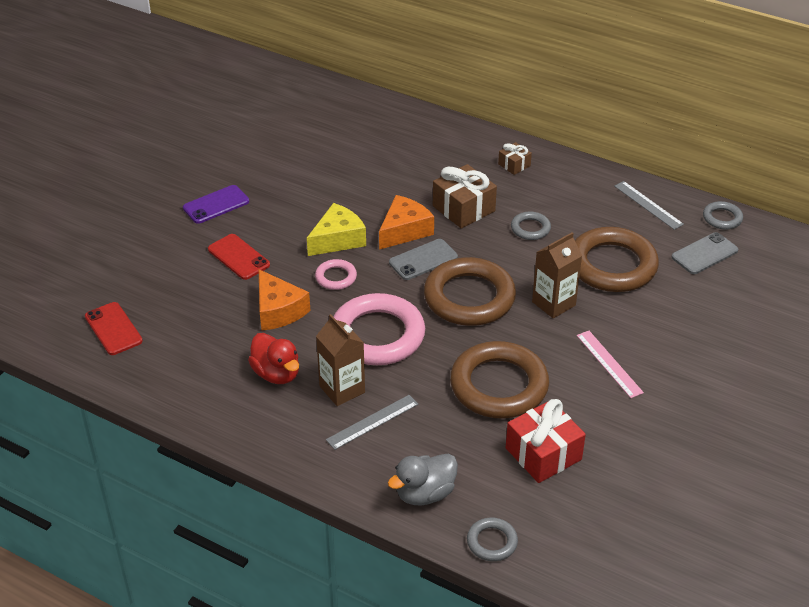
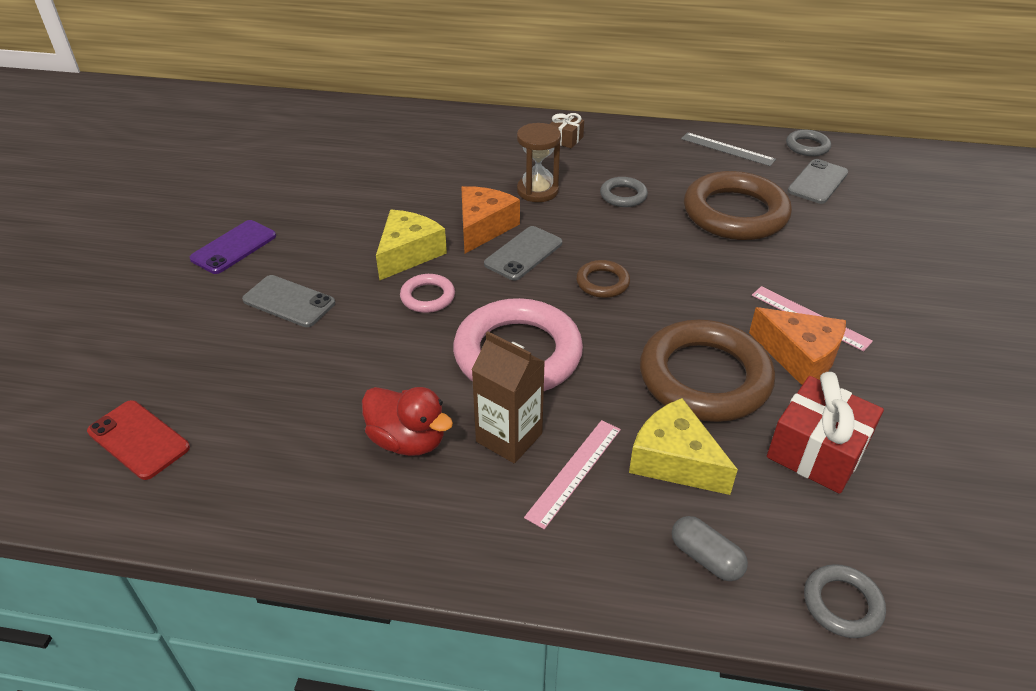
camera: 20 degrees left, 0 degrees up
red phone [208,234,270,280] -> grey phone [242,275,335,327]
orange cheese [259,269,310,331] -> orange cheese moved to [749,307,846,385]
grey ruler [326,395,418,450] -> pink ruler [524,420,621,529]
grey duck [388,454,458,505] -> grey capsule [672,516,748,581]
brown ring [424,257,516,326] -> brown ring [576,260,630,298], size x0.46
brown gift [433,164,497,229] -> brown hourglass [517,123,561,202]
brown carton [532,232,582,319] -> none
none -> yellow cheese [629,398,738,495]

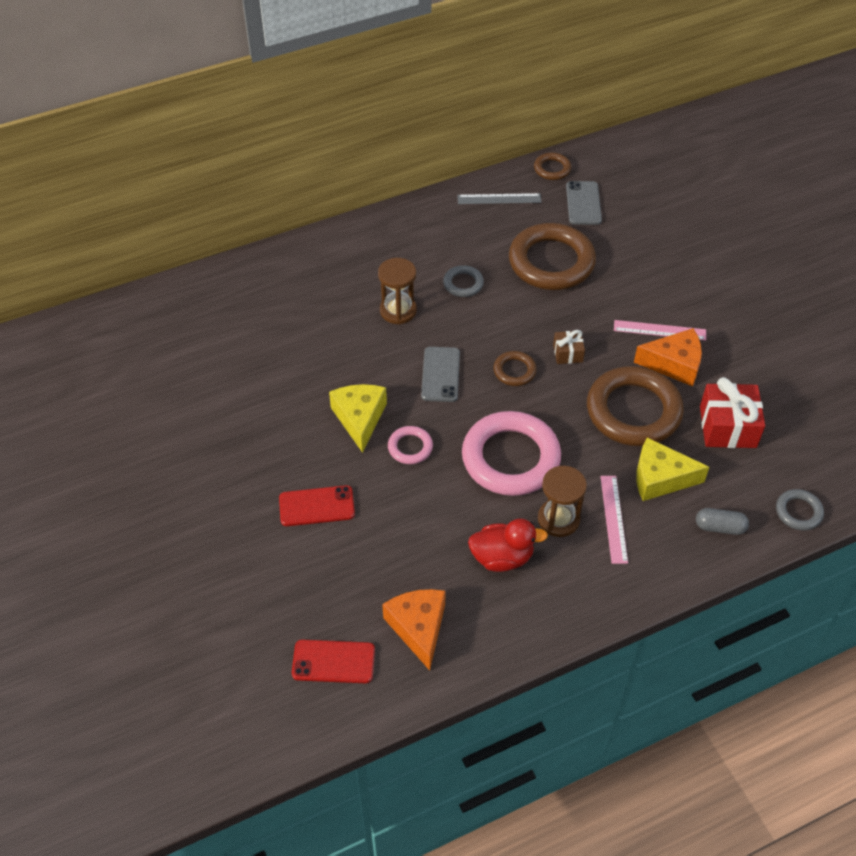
camera: 35 degrees left, 10 degrees up
purple phone [190,220,276,274] -> none
grey phone [242,275,335,327] -> red phone [279,485,355,526]
orange cheese [461,186,520,253] -> orange cheese moved to [382,589,446,671]
brown carton [472,331,545,463] -> brown hourglass [538,466,587,537]
brown gift [550,113,584,148] -> brown gift moved to [553,330,585,364]
grey ring [786,130,831,156] -> brown ring [534,153,571,180]

